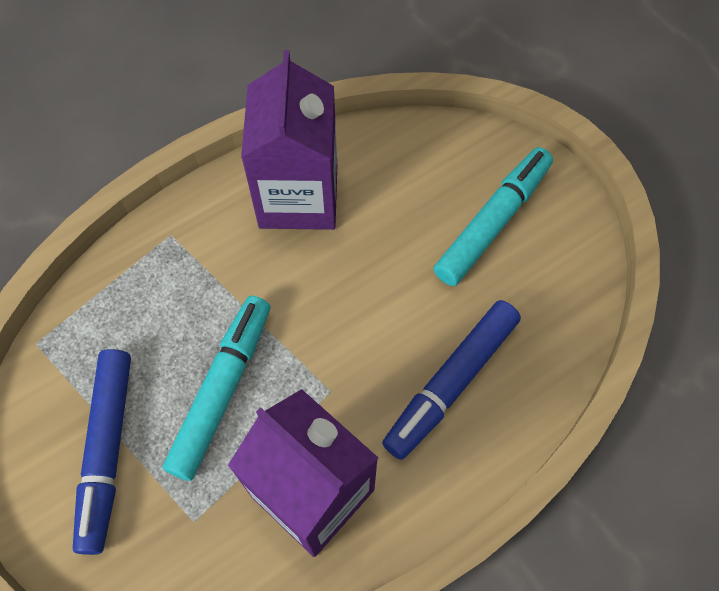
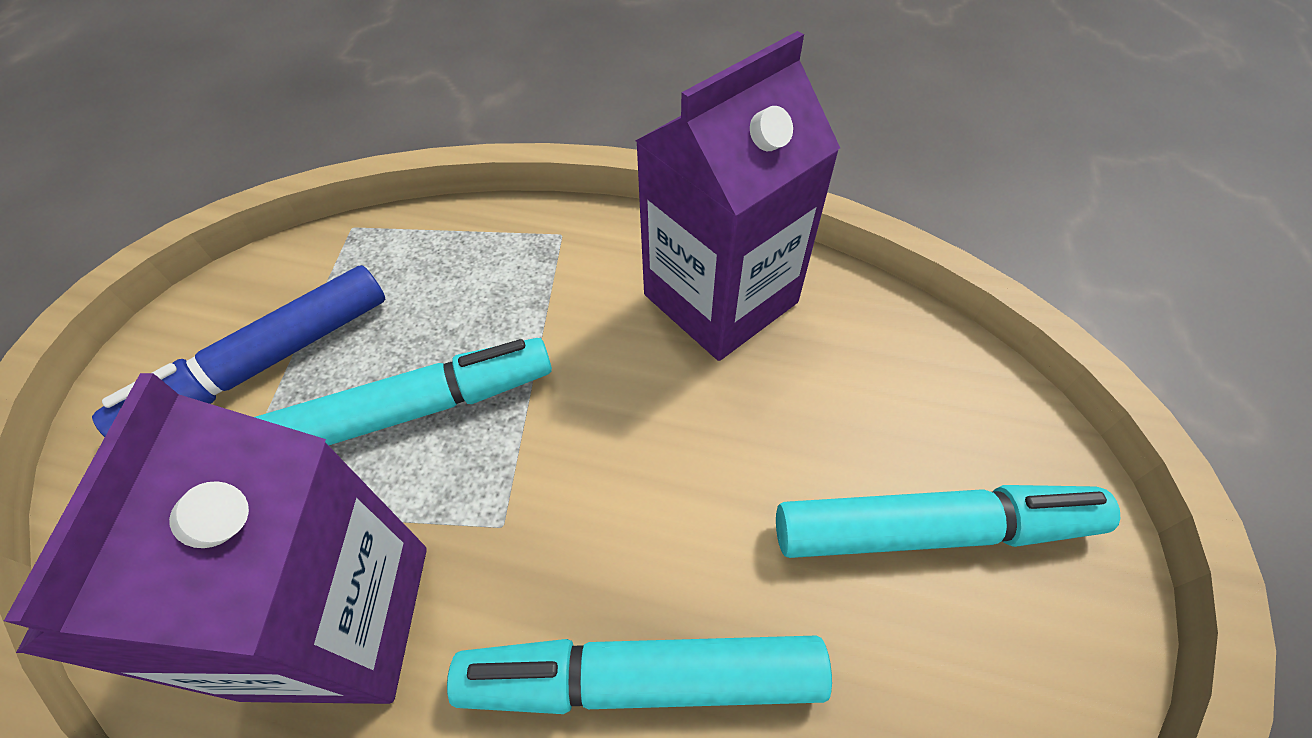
camera: 50 degrees right, 10 degrees down
blue marker [382,300,521,460] -> turquoise marker [447,636,832,714]

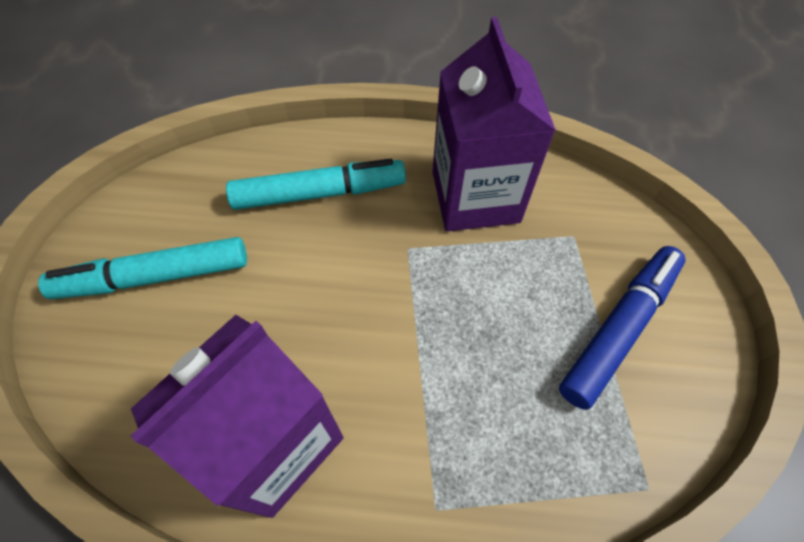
camera: 170 degrees right, 5 degrees up
turquoise marker [255,338,552,446] -> none

